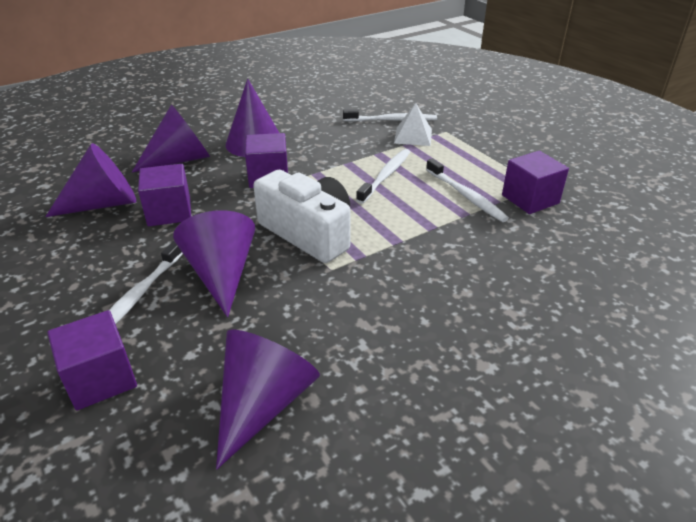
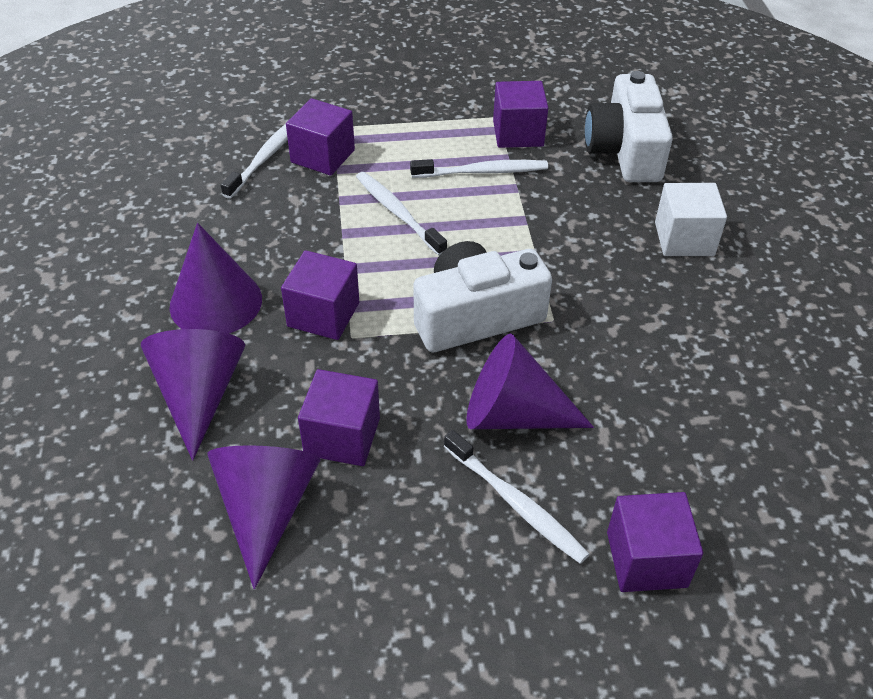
camera: 65 degrees left, 10 degrees up
purple cone [216,330,320,469] -> none
white pyramid [394,103,432,146] -> purple cube [286,98,355,176]
none -> white camera [585,71,673,182]
none -> white cube [655,183,727,256]

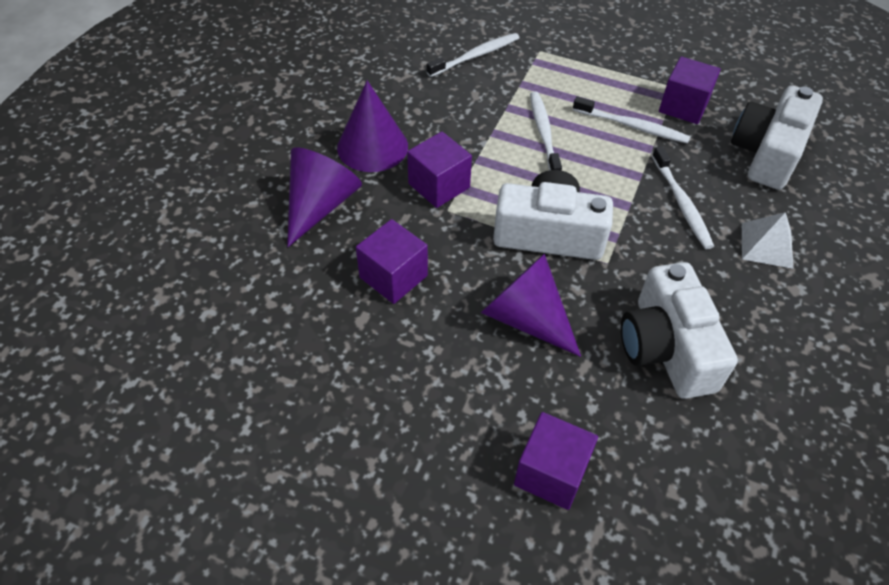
camera: 30 degrees right, 5 degrees up
purple cone [207,445,321,589] -> none
purple cube [286,98,355,176] -> none
white toothbrush [444,430,590,564] -> white toothbrush moved to [652,146,714,249]
white cube [655,183,727,256] -> white pyramid [742,212,793,269]
none -> white camera [621,262,738,399]

